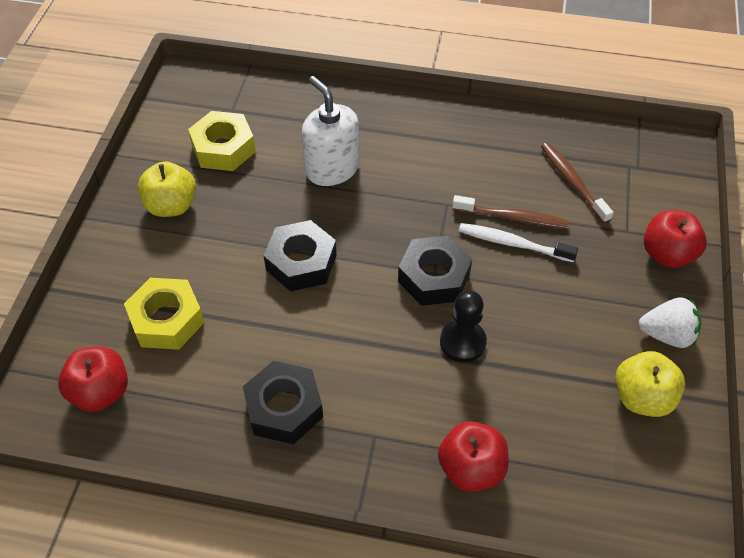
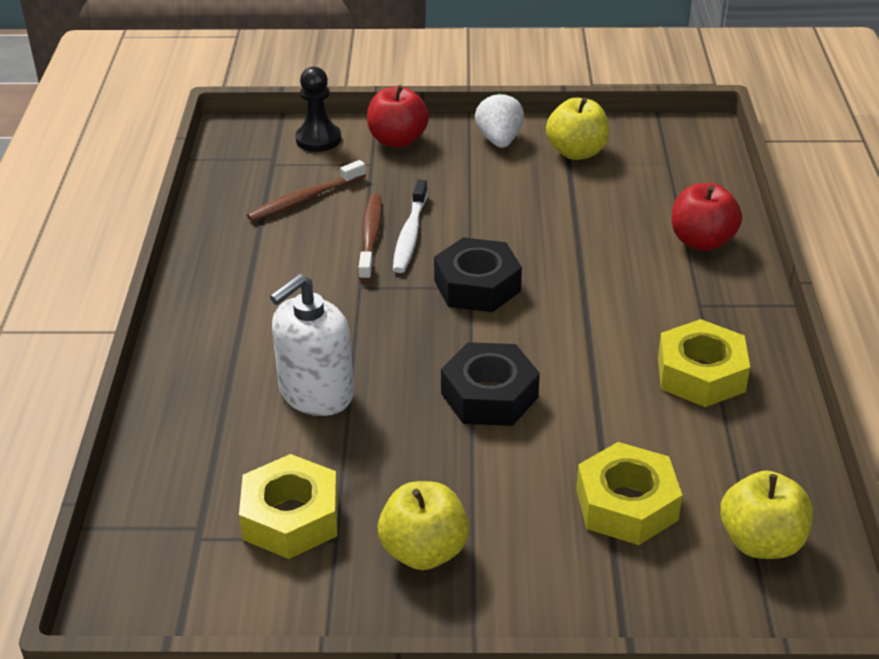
camera: 100 degrees left, 15 degrees down
red apple [58,347,128,412] -> yellow apple [720,471,813,559]
black nut [243,361,323,444] -> yellow nut [658,319,750,407]
black pawn [440,291,487,362] -> black pawn moved to [295,67,341,152]

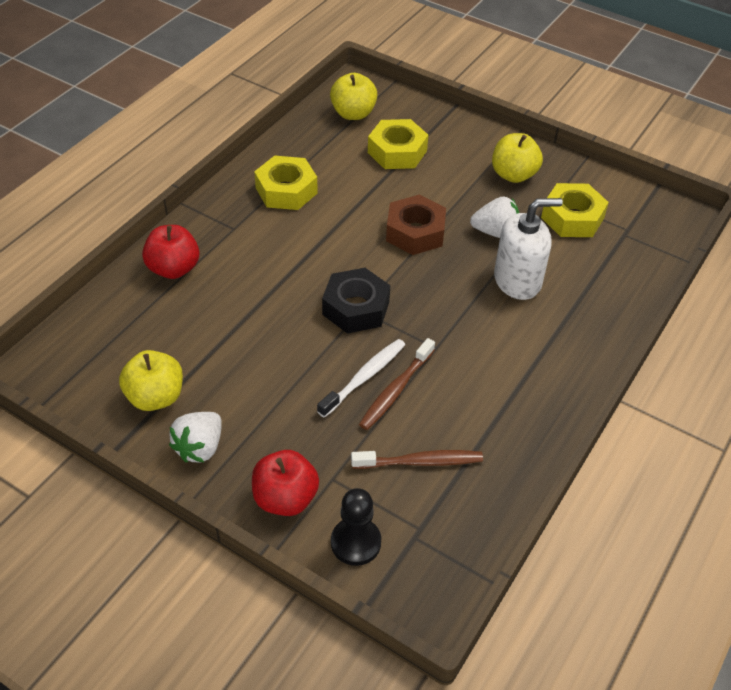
camera: 150 degrees left, 10 degrees up
black nut [441,342,540,426] -> brown nut [386,195,446,255]
none -> white strawberry [470,197,519,238]

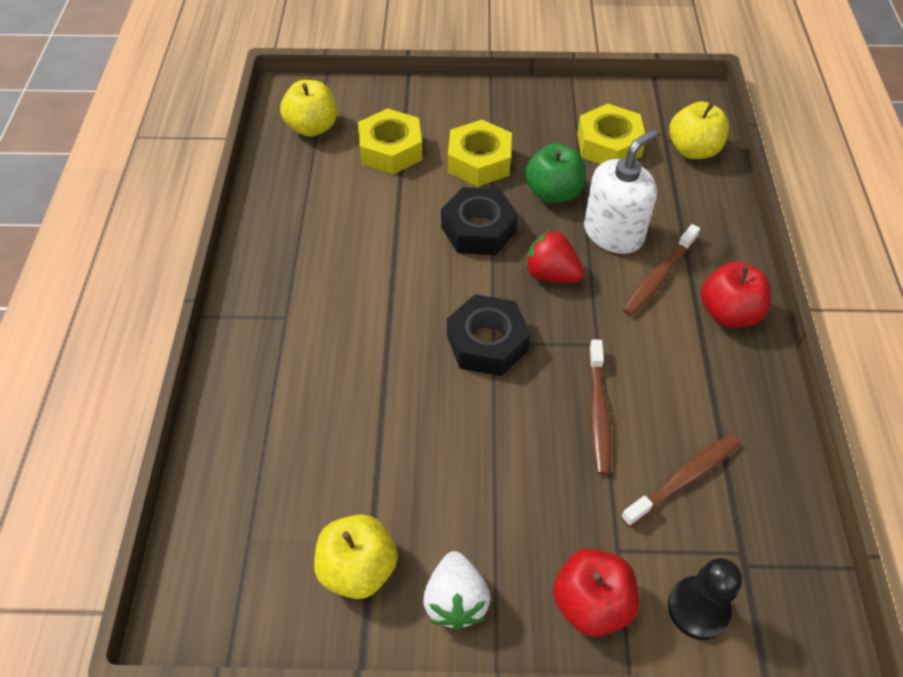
camera: 30 degrees left, 5 degrees up
red apple [142,225,199,279] -> red apple moved to [701,262,771,327]
yellow nut [254,155,318,210] -> yellow nut moved to [448,120,512,187]
white toothbrush [317,339,405,418] -> none
brown nut [386,195,446,255] -> black nut [441,187,518,255]
white strawberry [470,197,519,238] -> green apple [525,144,586,203]
yellow apple [492,133,543,183] -> yellow apple moved to [669,101,729,159]
none -> red strawberry [525,229,584,283]
none -> brown toothbrush [623,224,700,316]

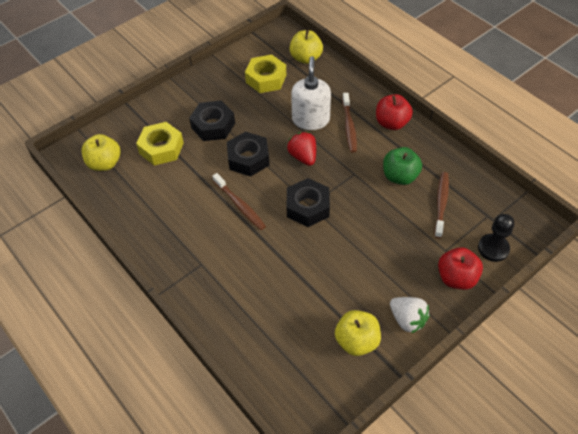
camera: 40 degrees left, 0 degrees up
yellow nut [448,120,512,187] -> black nut [189,101,235,141]
green apple [525,144,586,203] -> green apple moved to [383,147,422,185]
red strawberry [525,229,584,283] -> red strawberry turned 75 degrees clockwise [287,132,316,166]
brown toothbrush [588,339,612,475] -> brown toothbrush moved to [212,173,266,230]

